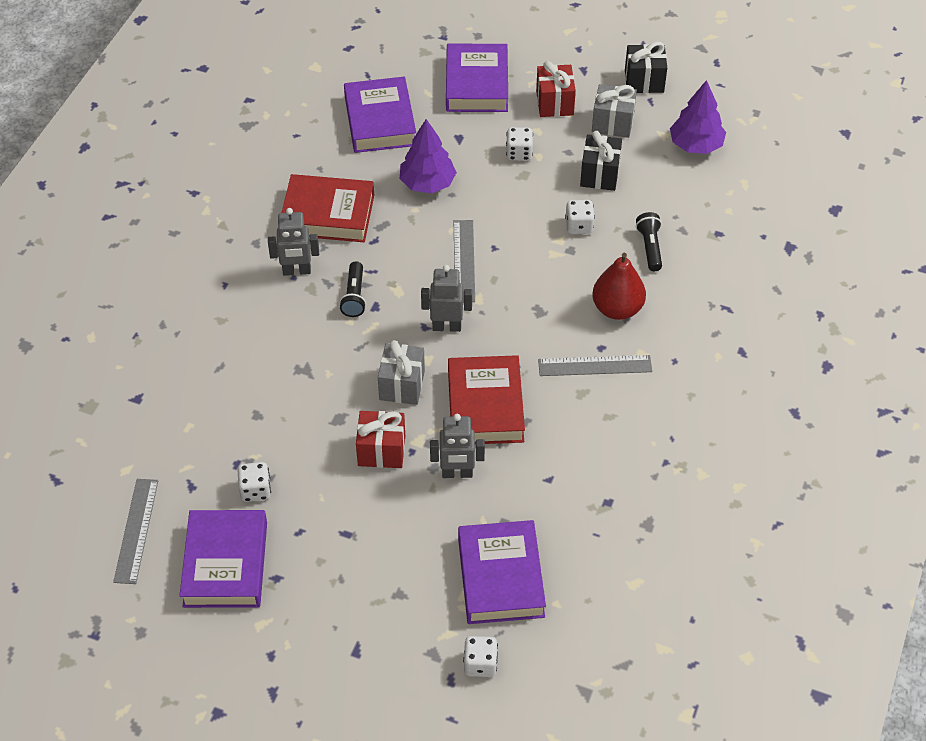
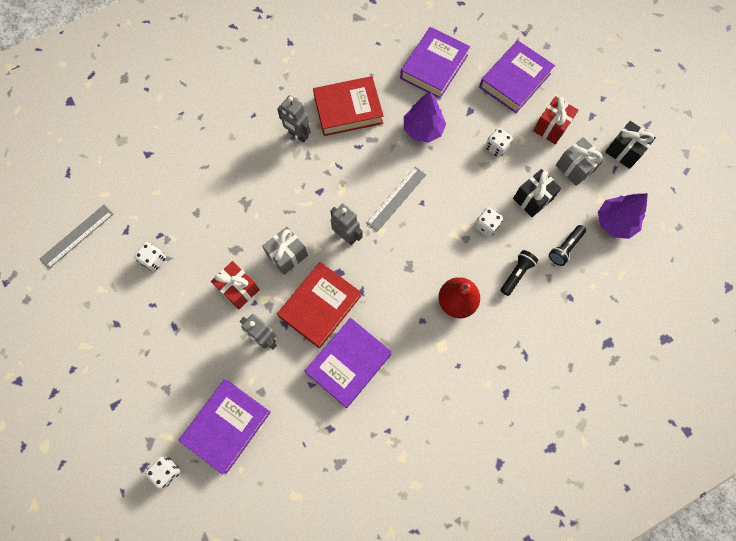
camera: 40 degrees right, 20 degrees up
purple book [179,510,267,608] -> purple book moved to [305,318,392,408]
red book [282,174,374,242] -> red book turned 60 degrees counterclockwise [313,76,384,136]
black flashlight [339,261,366,317] -> black flashlight moved to [549,225,586,266]
grey ruler [538,355,652,376] -> none

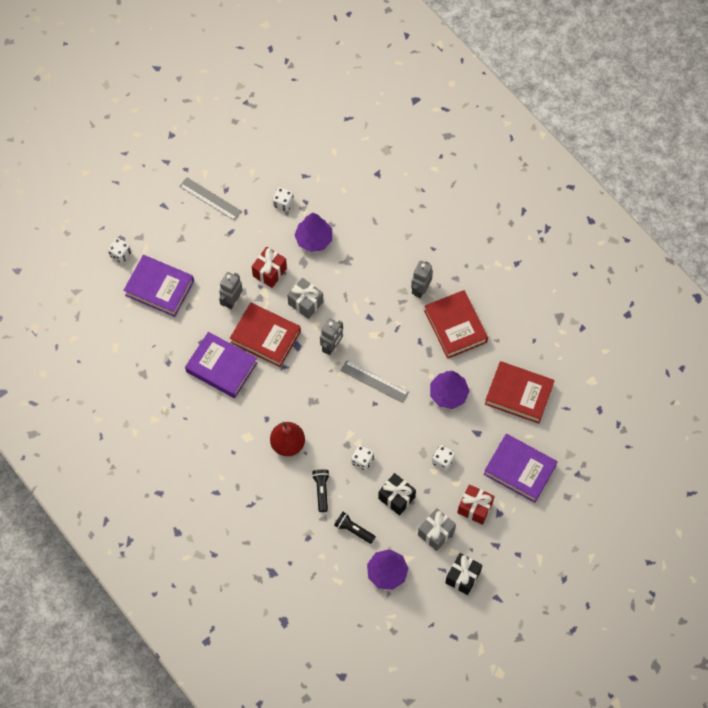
camera: 80 degrees right, 5 degrees down
grey ruler [40,205,113,269] -> grey ruler moved to [179,177,242,221]
purple book [400,27,470,99] -> red book [485,361,555,424]
black flashlight [500,250,538,296] -> black flashlight turned 120 degrees counterclockwise [312,469,330,512]
none -> purple tree [294,213,332,252]

